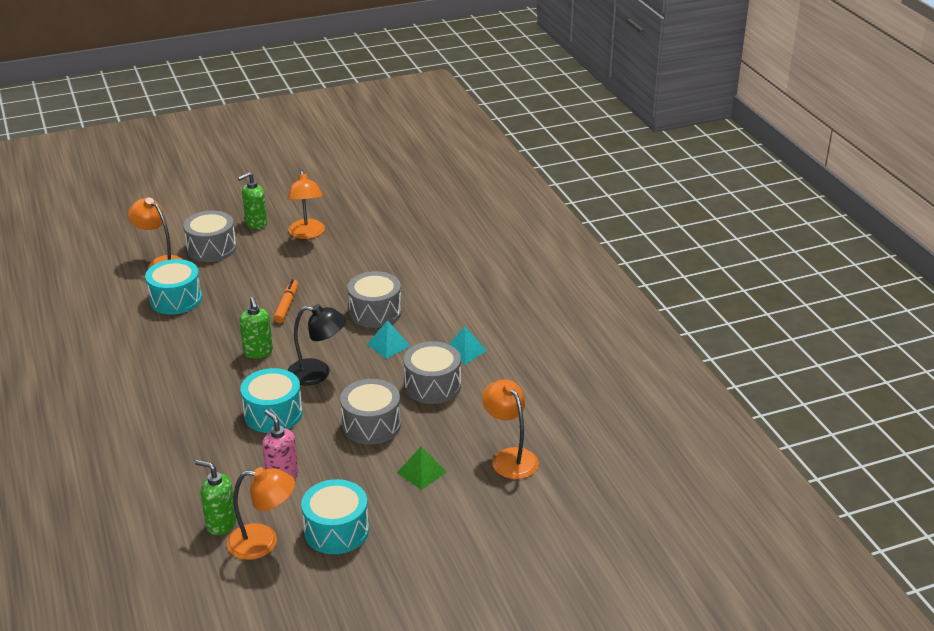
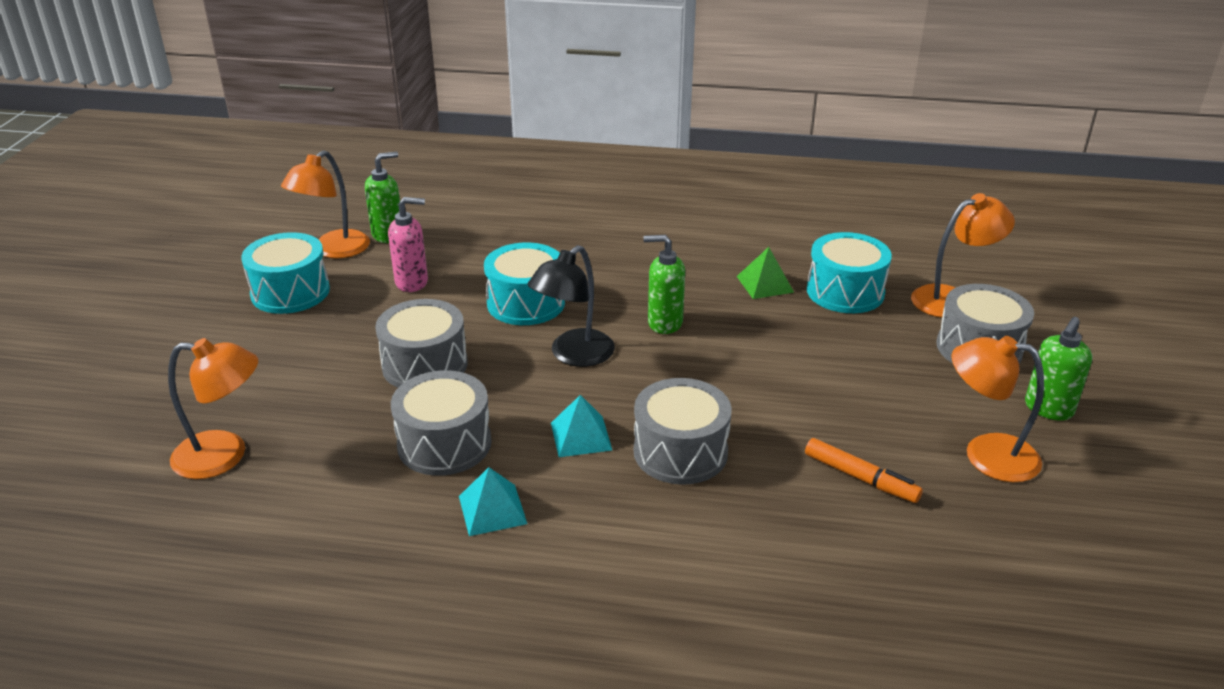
camera: 120 degrees right, 0 degrees up
green soap dispenser [238,172,267,229] -> green soap dispenser turned 135 degrees counterclockwise [1025,317,1093,421]
orange marker [274,279,298,323] -> orange marker moved to [805,438,923,503]
green pyramid [397,446,447,490] -> green pyramid moved to [737,247,794,299]

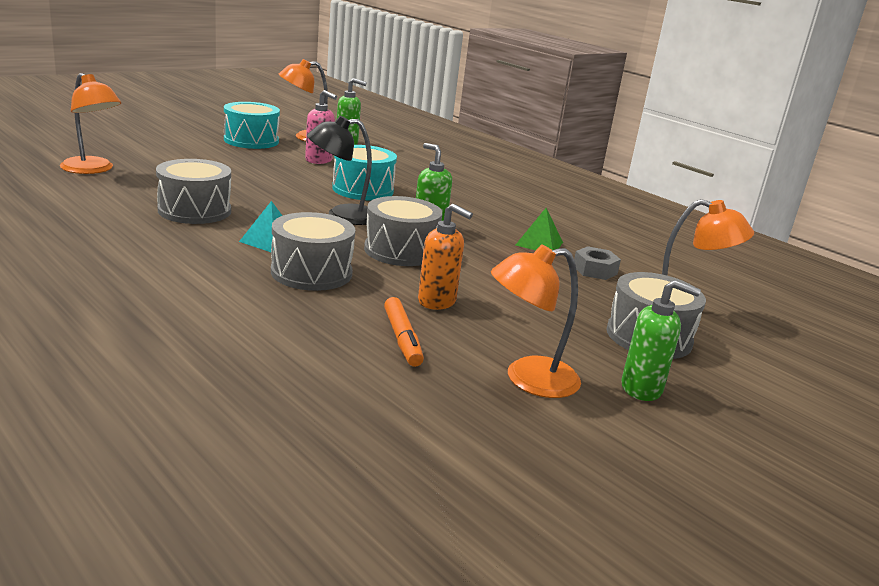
camera: 35 degrees right, 10 degrees down
grey drum [375,299,467,388] -> grey drum moved to [364,196,442,266]
turquoise pyramid [459,467,527,536] -> none
turquoise drum [807,232,892,313] -> grey nut [574,246,621,280]
orange lamp [952,336,1044,482] -> orange lamp turned 75 degrees counterclockwise [491,244,581,398]
green soap dispenser [1025,317,1093,421] -> green soap dispenser turned 150 degrees counterclockwise [621,280,701,401]
none -> orange soap dispenser [418,204,473,310]

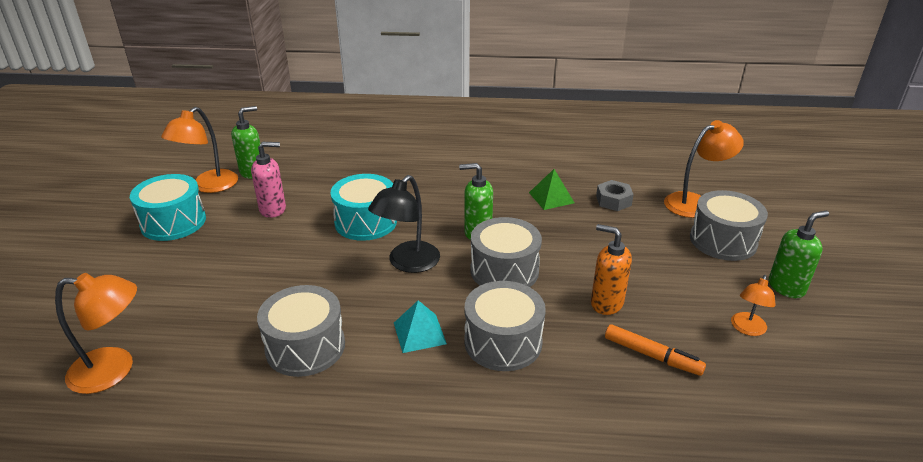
camera: 40 degrees left, 10 degrees up
orange soap dispenser [418,204,473,310] -> orange soap dispenser turned 135 degrees counterclockwise [591,224,632,315]
orange lamp [491,244,581,398] -> orange lamp [731,275,776,336], size x0.60

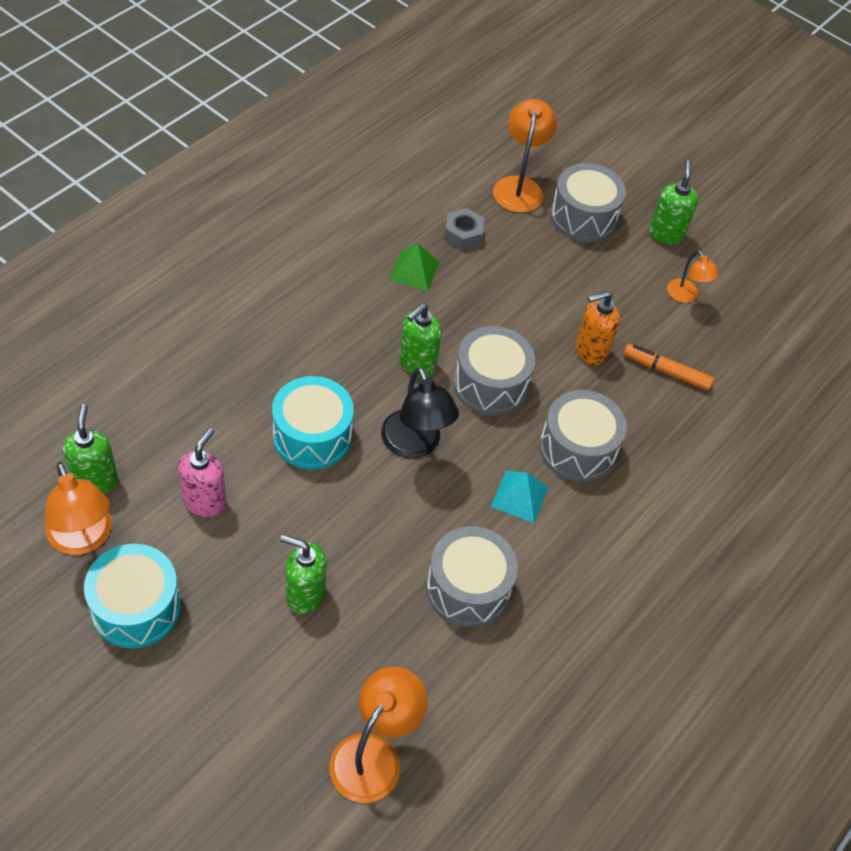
camera: 60 degrees left, 20 degrees up
orange marker [605,324,706,376] -> orange marker turned 135 degrees counterclockwise [623,344,714,391]
none -> green soap dispenser [280,535,326,614]

